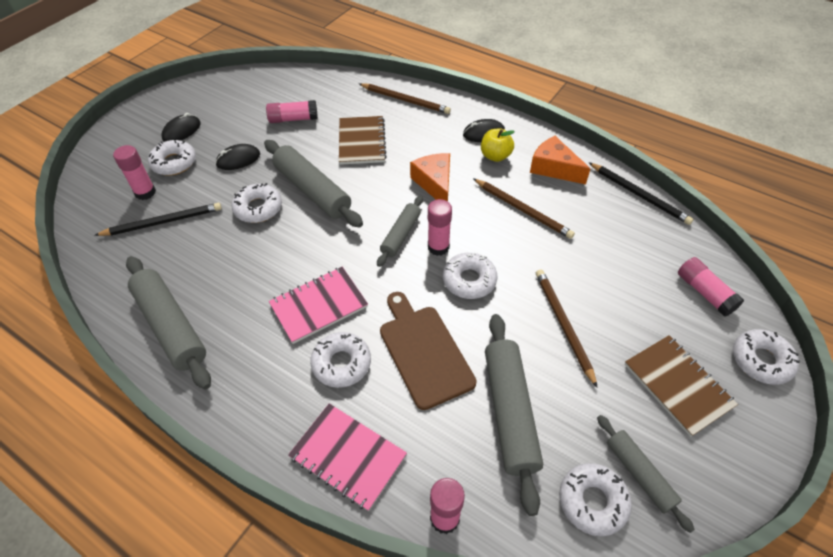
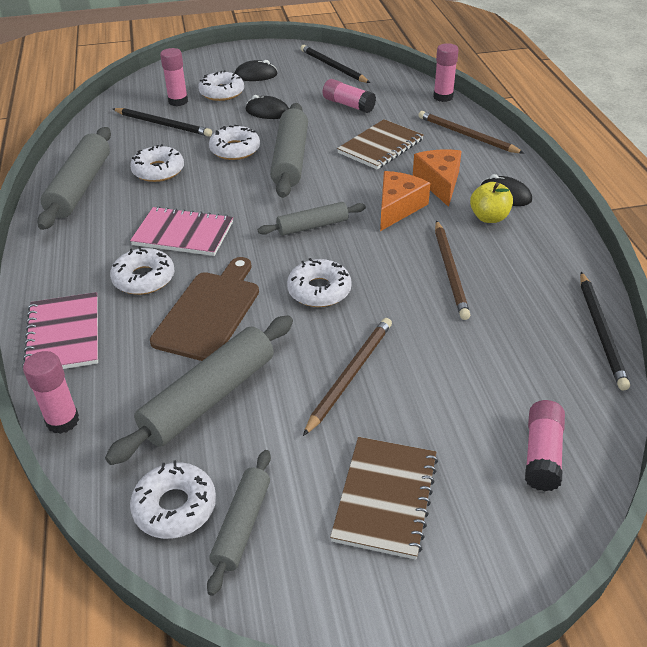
camera: 45 degrees right, 10 degrees down
brown pencil [359,83,451,114] -> brown pencil turned 150 degrees clockwise [418,111,524,154]
pink glue stick [428,199,452,256] -> pink glue stick moved to [433,43,459,102]
orange cheese [530,136,590,184] -> orange cheese moved to [413,149,462,207]
white donut [733,329,800,385] -> white donut moved to [130,144,184,182]
none -> black pencil [301,45,370,83]

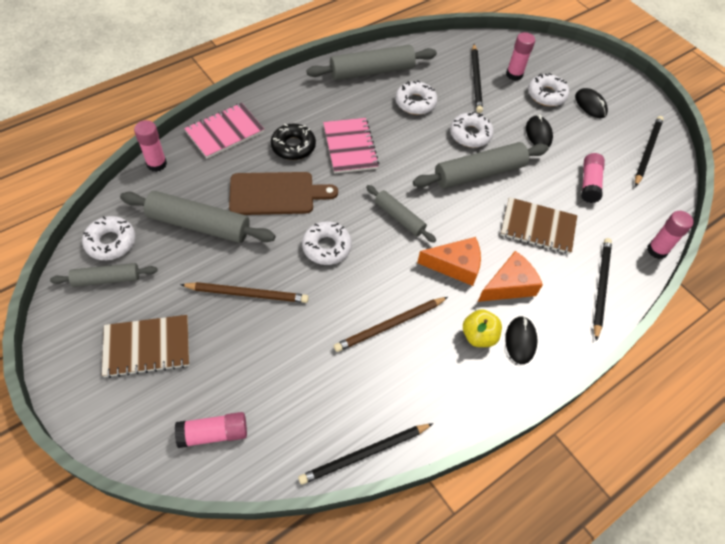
camera: 60 degrees right, 15 degrees up
white donut [110,246,174,295] -> black donut [271,124,316,160]
brown pencil [418,111,524,154] -> black pencil [593,238,612,341]

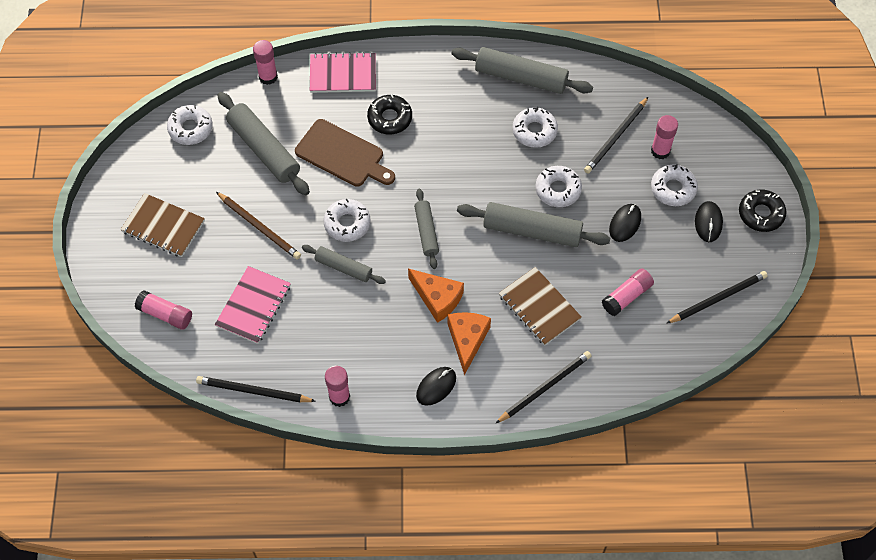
camera: 40 degrees right, 5 degrees up
grey rolling pin [50,263,158,287] -> grey rolling pin moved to [302,245,386,284]
pink notebook [323,118,379,174] -> pink notebook moved to [215,266,291,344]
brown pencil [334,297,448,352] -> none
yellow apple [463,309,502,347] -> none
orange cheese [478,251,543,302] -> orange cheese turned 90 degrees counterclockwise [448,312,491,375]
pink glue stick [647,211,694,259] -> pink glue stick moved to [325,366,350,407]
none -> black donut [739,190,787,232]

